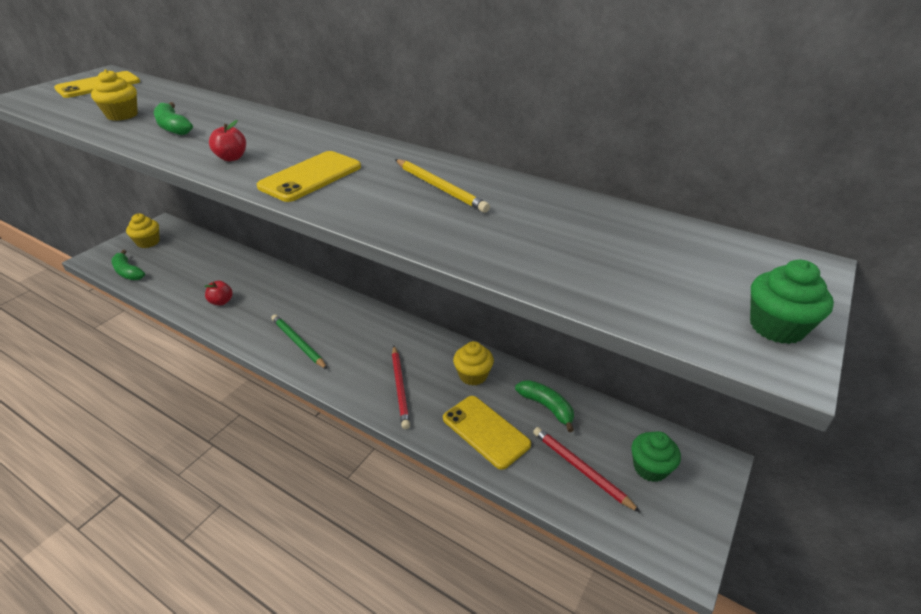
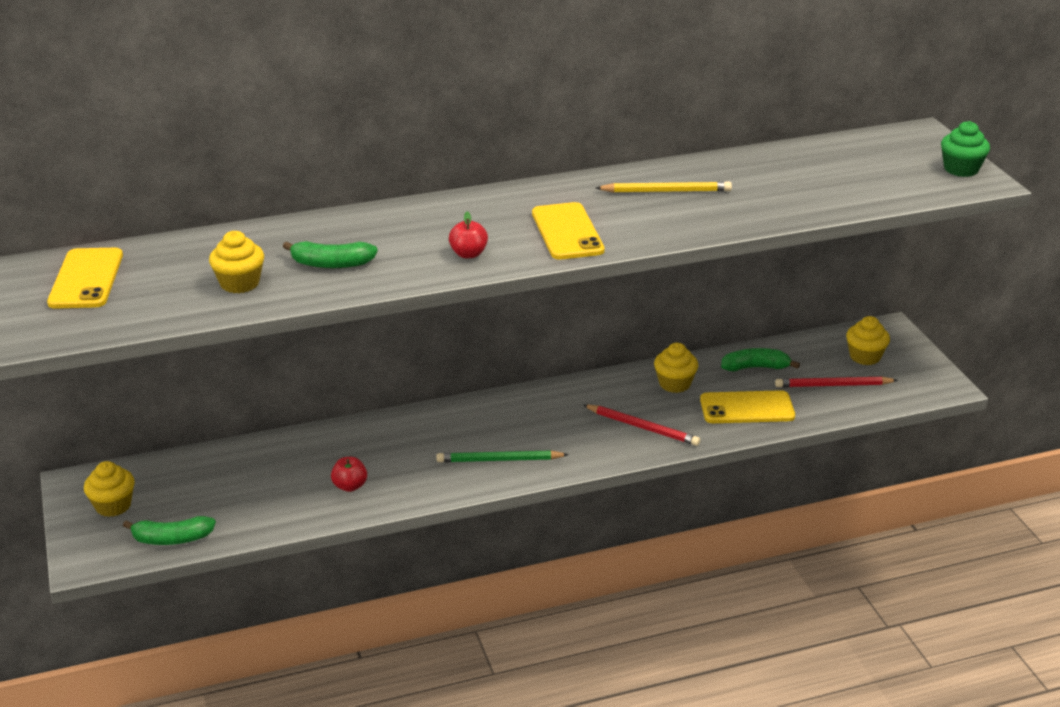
camera: 50 degrees left, 5 degrees down
green cupcake [631,431,681,482] -> yellow cupcake [846,316,890,365]

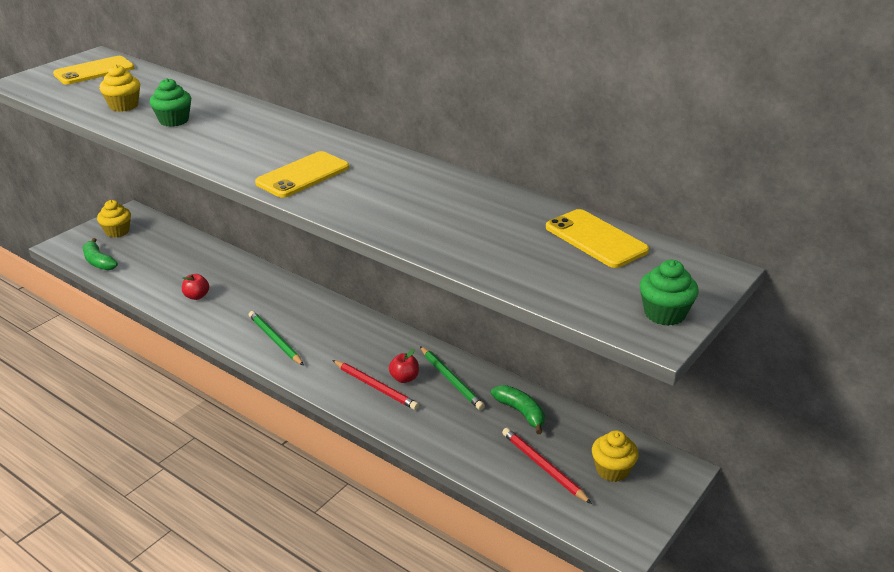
camera: 55 degrees right, 0 degrees up
green banana [283,241,378,268] -> green cupcake [150,78,191,127]
red apple [449,212,488,258] -> red apple moved to [389,349,419,383]
red pencil [584,405,700,446] -> red pencil turned 45 degrees counterclockwise [332,360,419,410]
yellow pencil [596,181,732,193] -> none
yellow cupcake [654,343,698,393] -> green pencil [420,346,485,410]
yellow phone [700,390,795,423] -> yellow phone moved to [546,209,649,268]

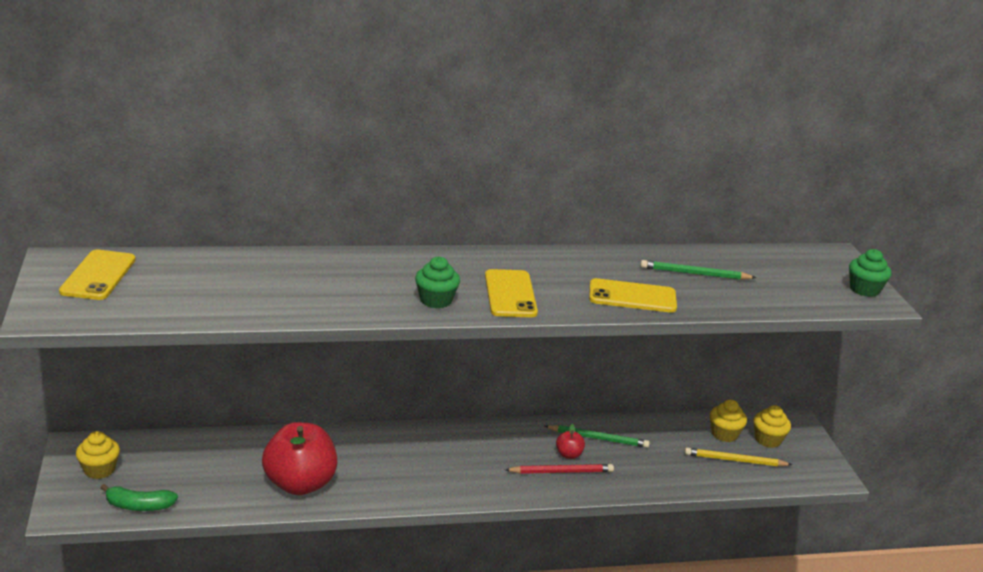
camera: 50 degrees left, 5 degrees down
yellow cupcake [99,65,140,112] -> yellow cupcake moved to [710,400,747,442]
green cupcake [150,78,191,127] -> green cupcake moved to [415,256,460,309]
red apple [182,274,209,300] -> red apple [262,422,337,495], size x2.38
green pencil [249,311,304,366] -> green pencil moved to [640,260,756,280]
green banana [491,385,545,434] -> none
red pencil [502,428,592,504] -> yellow pencil [685,448,792,467]
yellow phone [546,209,649,268] -> yellow phone moved to [589,278,677,313]

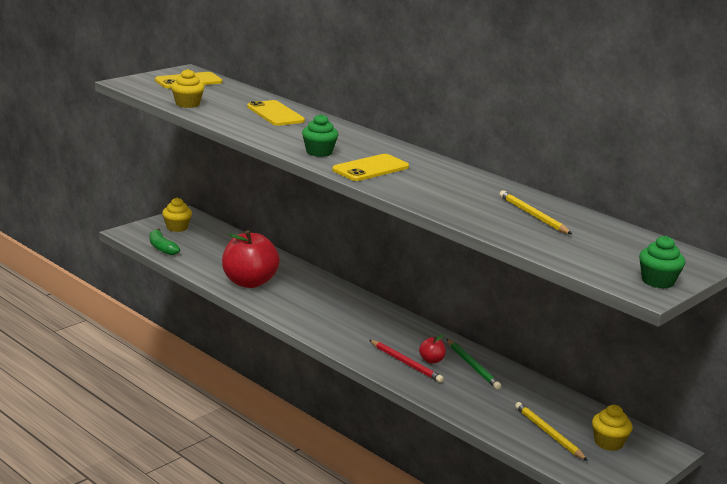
camera: 55 degrees right, 5 degrees down
yellow phone [589,278,677,313] -> yellow phone moved to [247,100,305,126]
green pencil [640,260,756,280] -> yellow pencil [499,190,572,234]
yellow cupcake [710,400,747,442] -> yellow cupcake moved to [171,69,205,108]

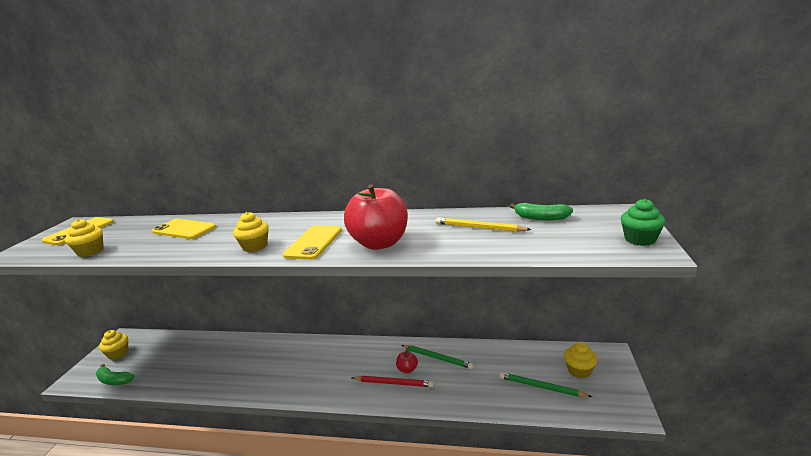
camera: 30 degrees left, 0 degrees up
red apple [222,230,280,288] -> red apple moved to [344,184,408,250]
green cupcake [302,114,338,157] -> yellow cupcake [233,212,269,252]
yellow pencil [515,402,588,461] -> green pencil [499,372,592,397]
none -> green banana [510,203,573,220]

